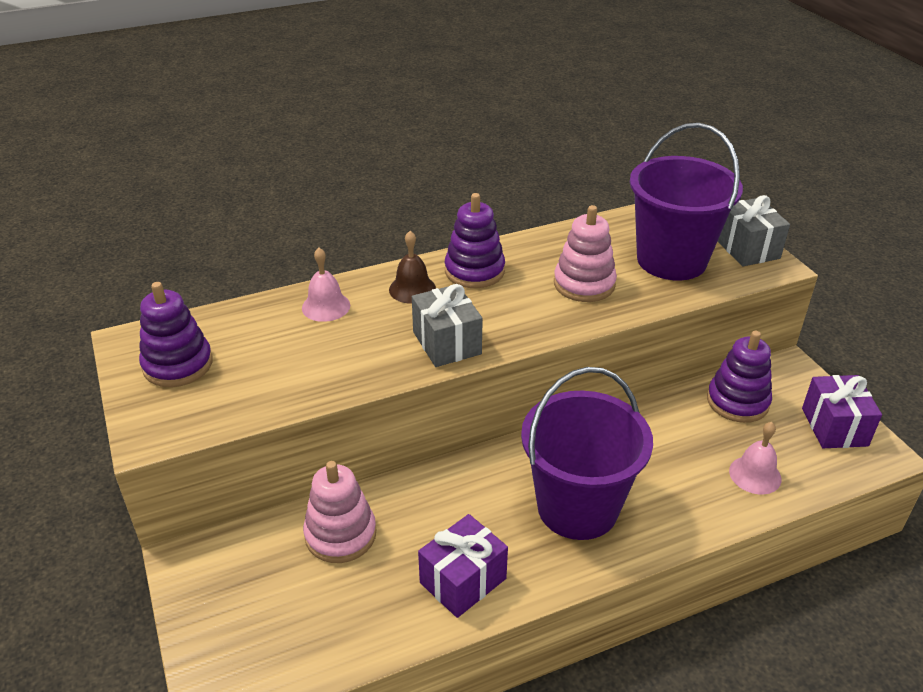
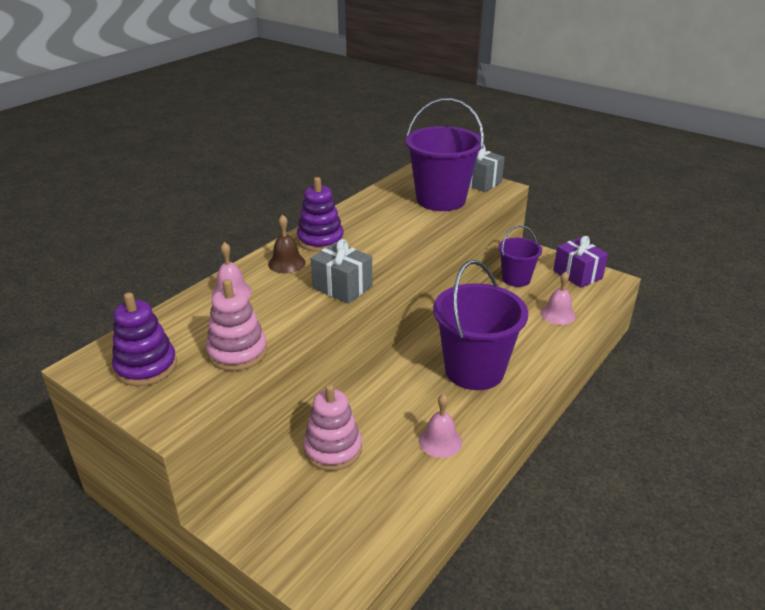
camera: 30 degrees left, 5 degrees down
purple gift [418,514,508,618] -> pink bell [419,394,462,458]
pink stacking toy [554,205,617,302] -> pink stacking toy moved to [206,279,267,371]
purple stacking toy [707,331,772,423] -> purple bucket [498,225,542,287]

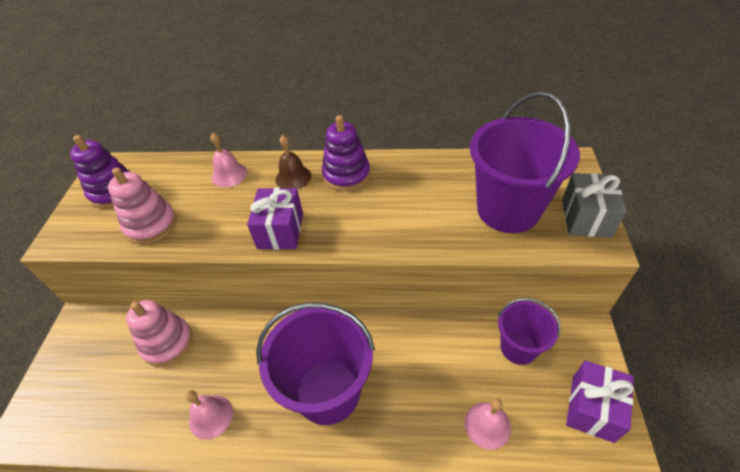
camera: 60 degrees right, 15 degrees up
grey gift [311,239,372,304] -> purple gift [247,188,303,250]

